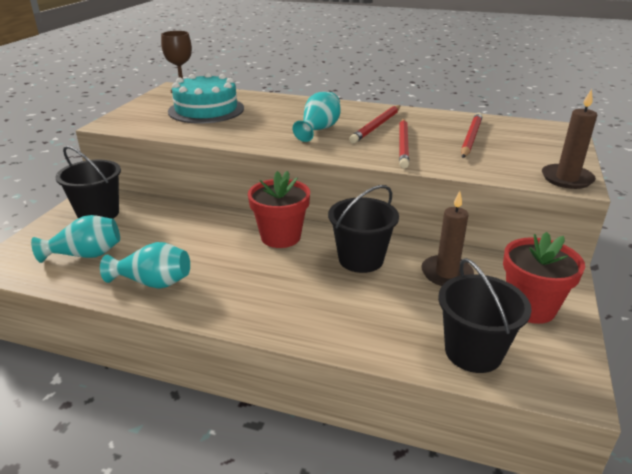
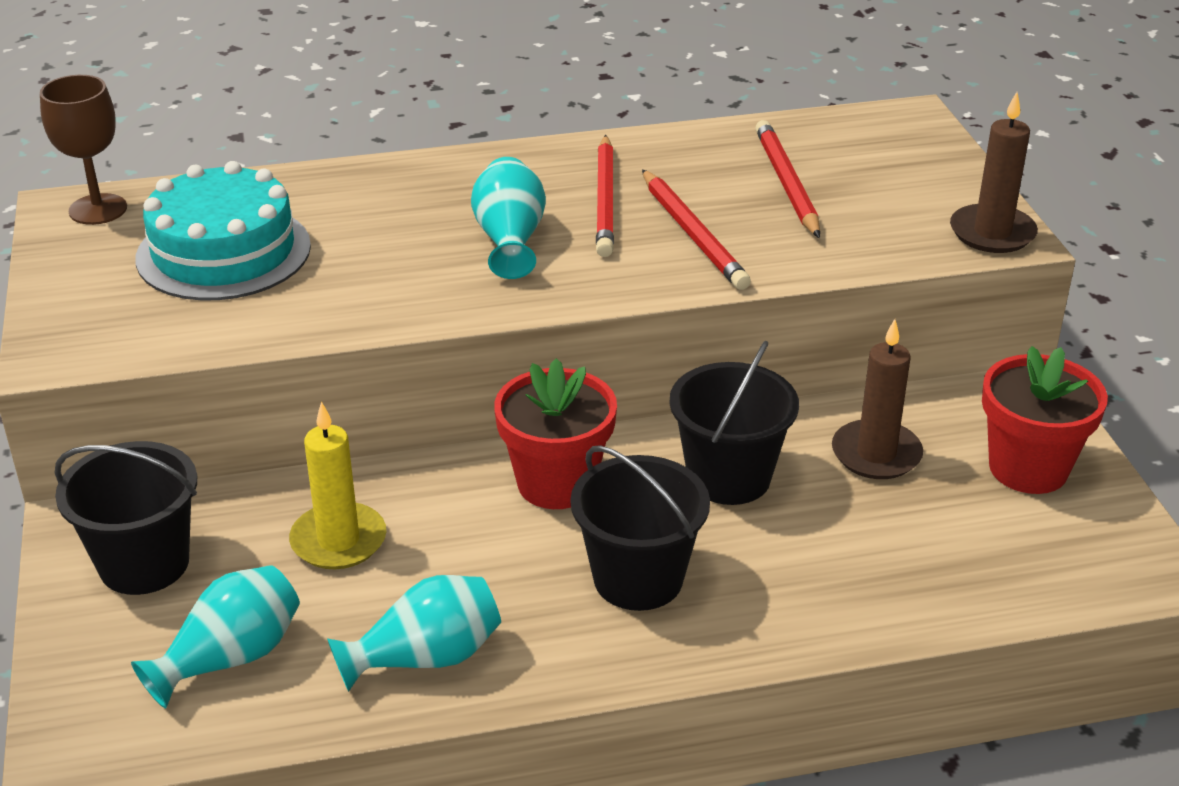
camera: 30 degrees left, 5 degrees up
black bucket [438,258,532,373] -> black bucket moved to [570,445,710,611]
none -> yellow candle [289,401,386,569]

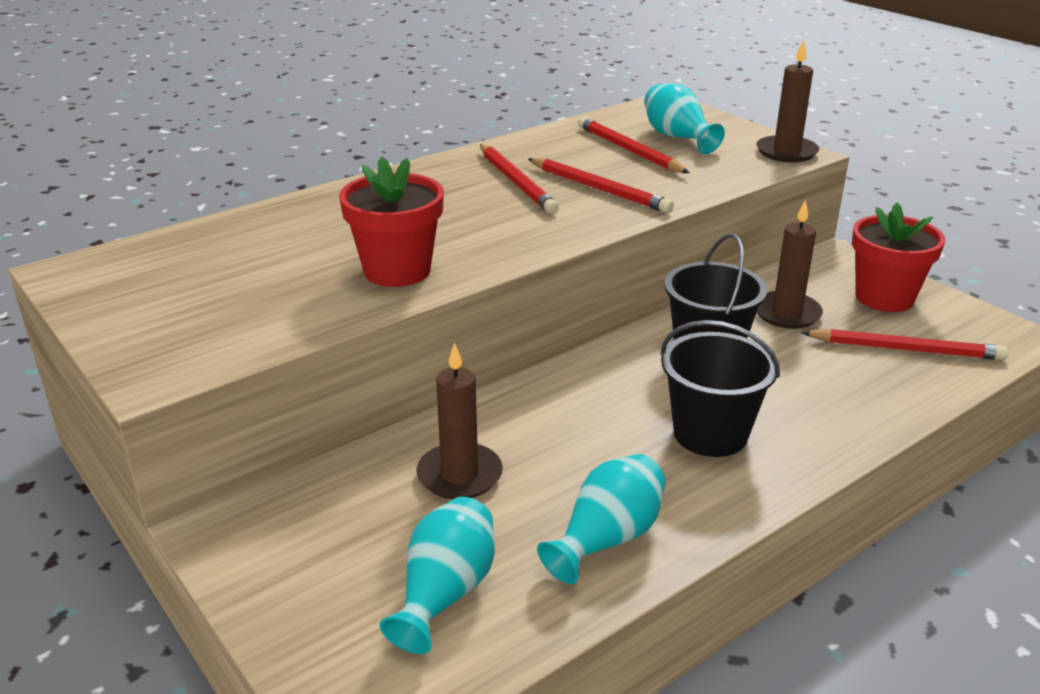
camera: 25 degrees left, 5 degrees down
brown goblet [40,75,127,225] -> none
black bucket [55,441,197,595] -> none
turquoise cake [136,161,311,301] -> none
yellow candle [289,401,386,569] -> brown candle [416,342,503,499]
turquoise vase [471,157,546,279] -> turquoise vase moved to [644,83,725,154]
red flower pot [494,358,617,509] -> red flower pot moved to [339,156,444,287]
none -> red pencil [801,329,1008,360]

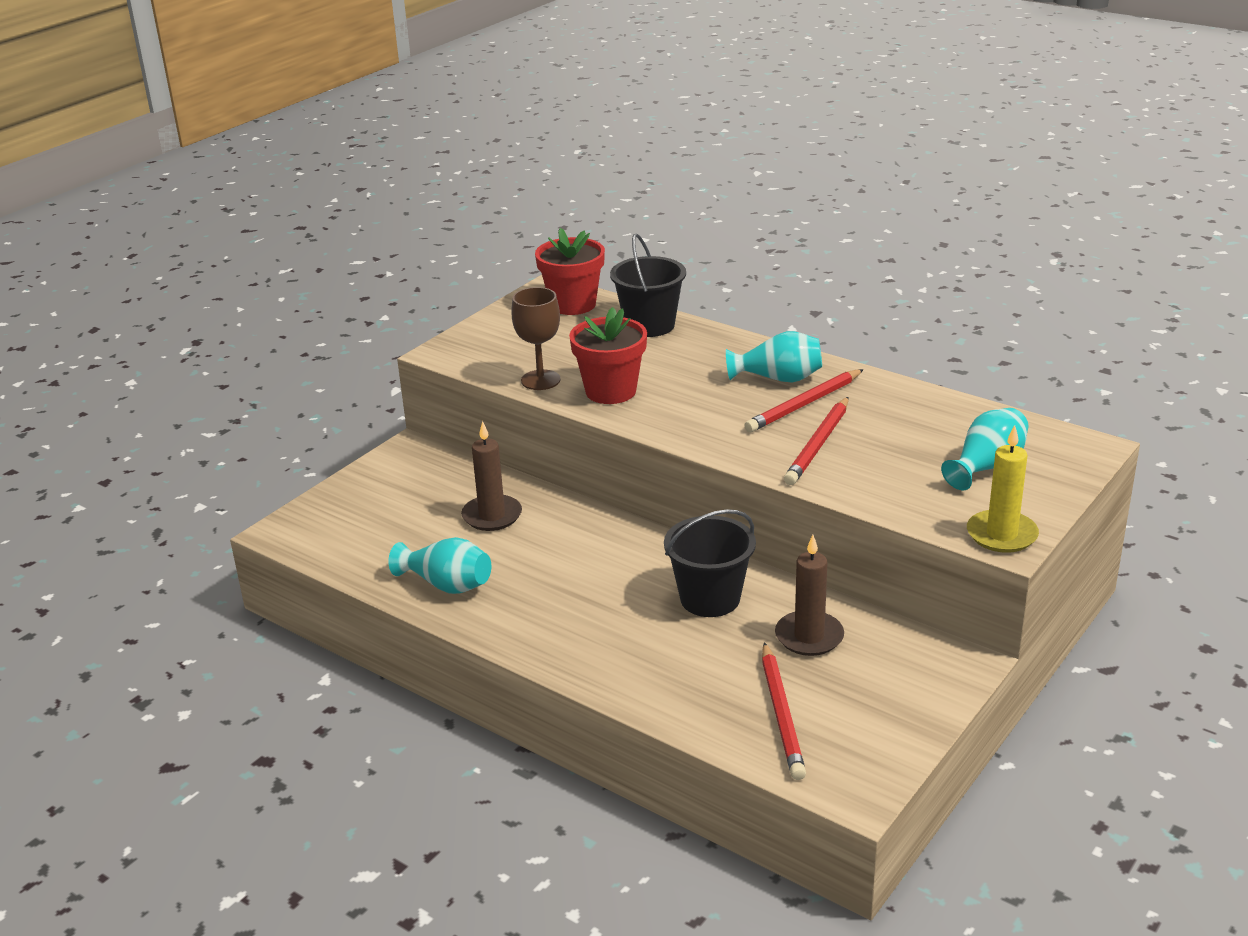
camera: 75 degrees right, 0 degrees up
turquoise vase [380,497,495,654] -> turquoise vase moved to [726,331,822,383]
red pencil [578,117,690,173] -> none
black bucket [661,320,780,457] -> black bucket moved to [610,234,686,337]
brown candle [756,39,819,162] -> yellow candle [967,425,1039,553]
red flower pot [852,203,945,312] -> red flower pot moved to [535,228,605,315]
none -> brown goblet [511,287,560,390]

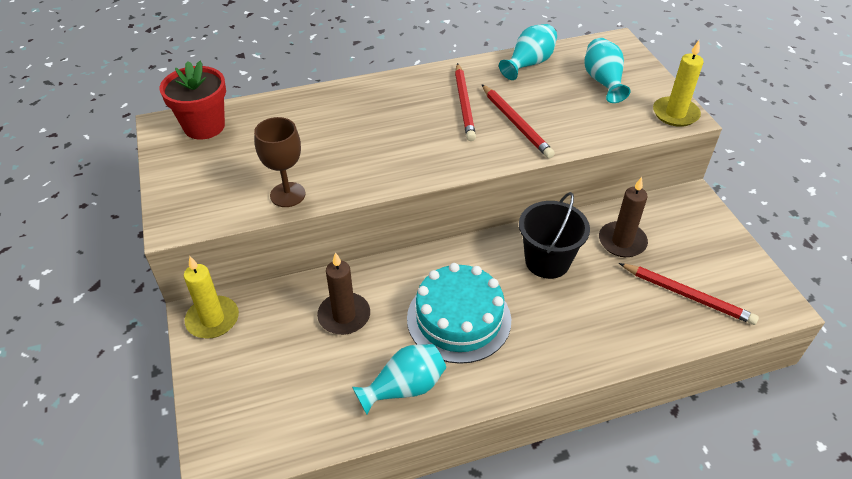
camera: 55 degrees left, 15 degrees up
red flower pot [569,307,647,404] -> none
black bucket [610,234,686,337] -> none
turquoise vase [726,331,822,383] -> turquoise vase moved to [499,24,557,80]
none -> yellow candle [184,256,239,339]
none -> turquoise cake [407,263,511,364]

